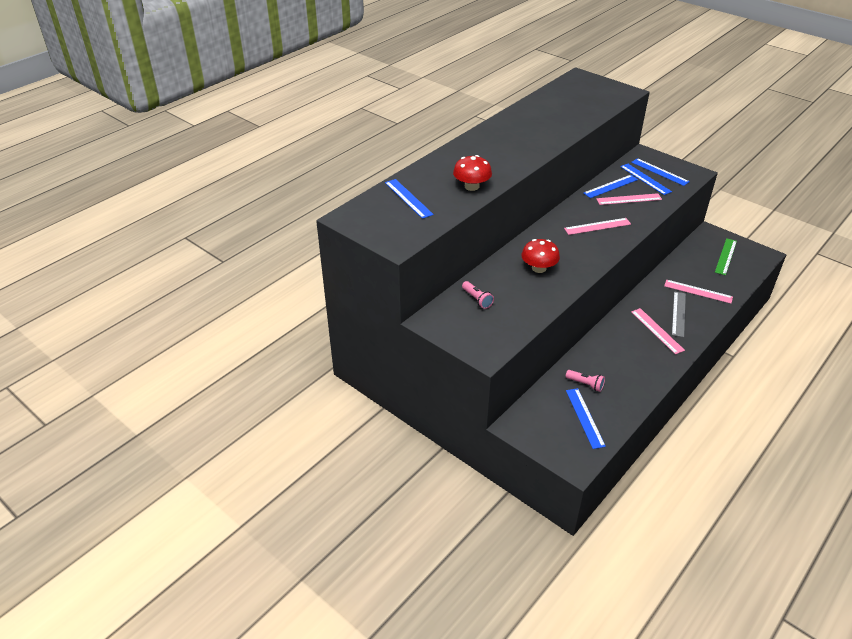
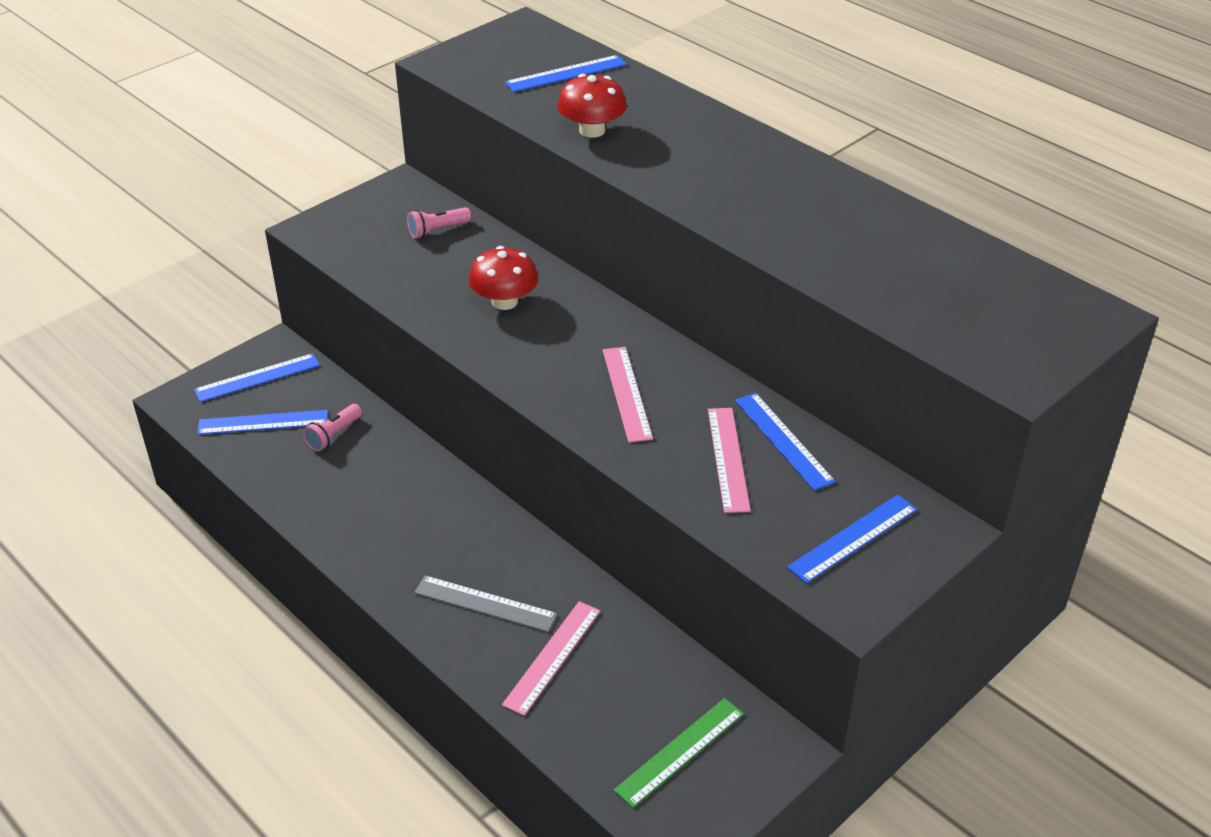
camera: 95 degrees right, 0 degrees up
blue ruler [620,164,672,195] -> blue ruler moved to [194,353,320,402]
pink ruler [631,308,685,354] -> none
green ruler [715,238,737,275] -> green ruler turned 75 degrees counterclockwise [613,698,744,808]

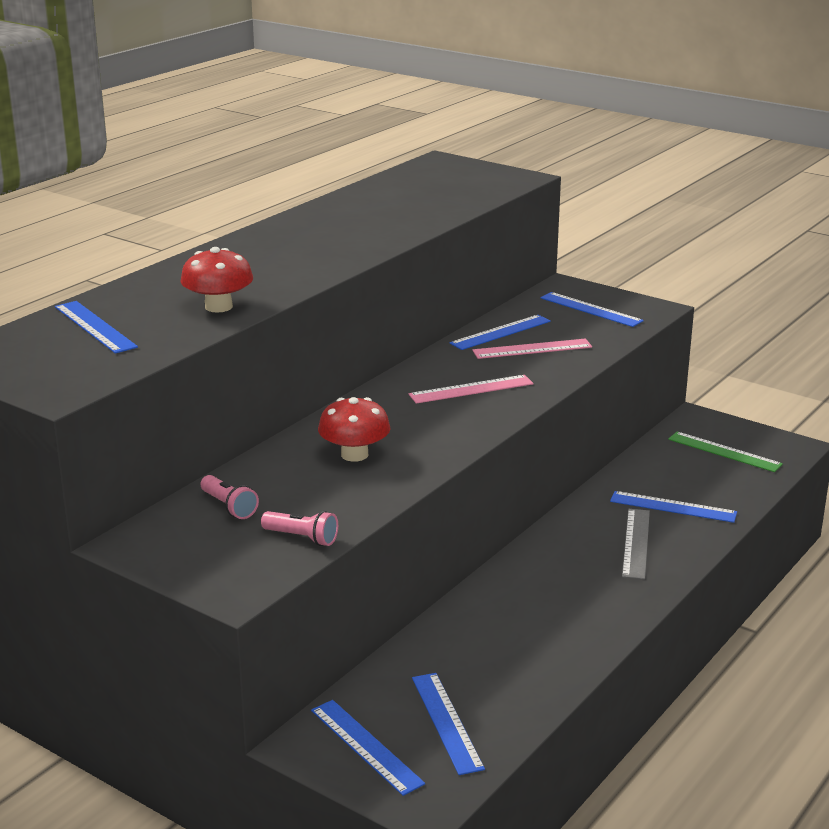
camera: 100 degrees left, 15 degrees down
pink flashlight [303,404,362,452] -> pink flashlight moved to [261,511,338,546]
pink ruler [502,601,600,716] -> blue ruler [610,491,737,523]

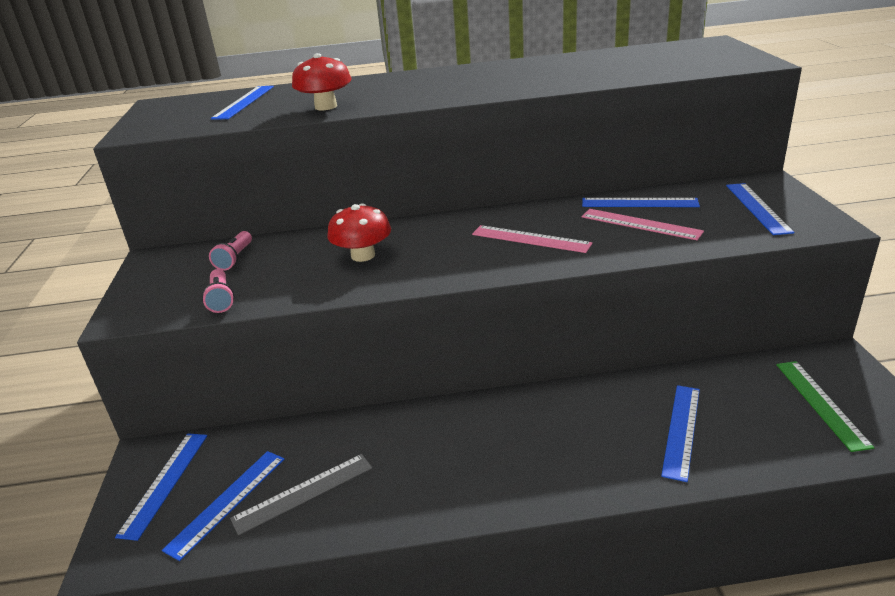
camera: 50 degrees right, 5 degrees up
blue ruler [610,491,737,523] -> blue ruler turned 45 degrees clockwise [661,385,700,482]
grey ruler [622,509,650,580] -> grey ruler moved to [230,454,372,535]

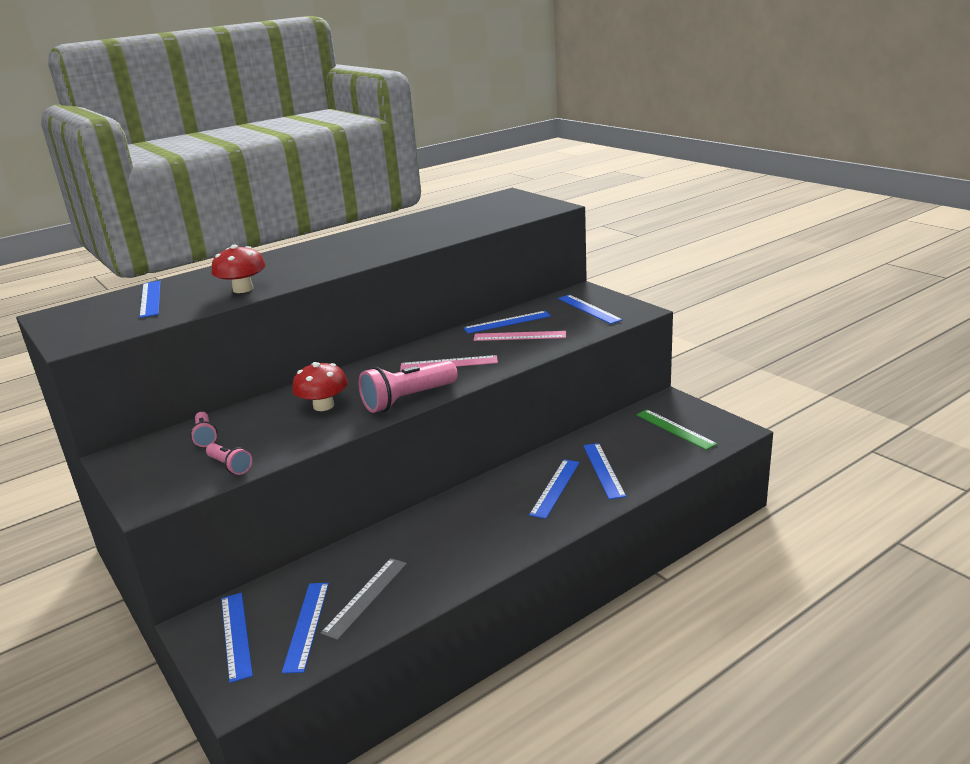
camera: 30 degrees left, 5 degrees down
none -> pink flashlight [359,361,458,413]
none -> blue ruler [529,459,580,519]

